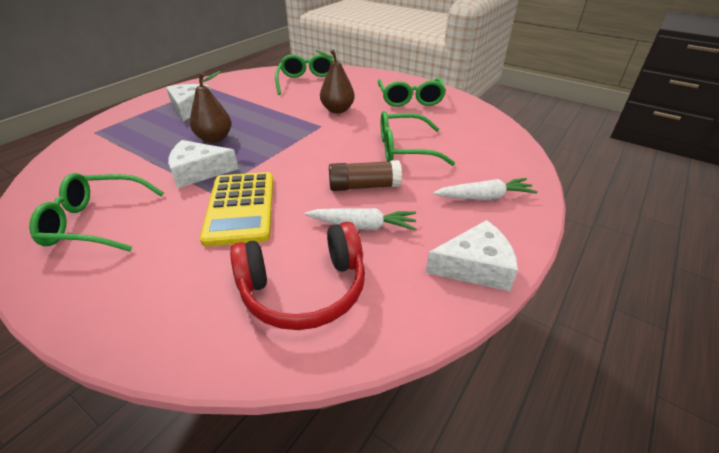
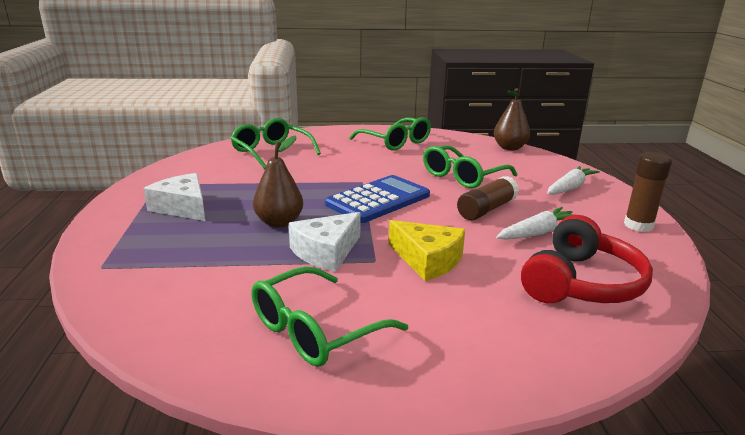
camera: 40 degrees left, 15 degrees down
yellow calculator [200,172,273,247] -> yellow cheese [389,220,465,281]
brown pear [316,50,355,113] -> brown pear moved to [494,88,530,150]
white cheese [426,220,518,291] -> brown glue stick [624,152,672,232]
none -> blue calculator [325,175,430,223]

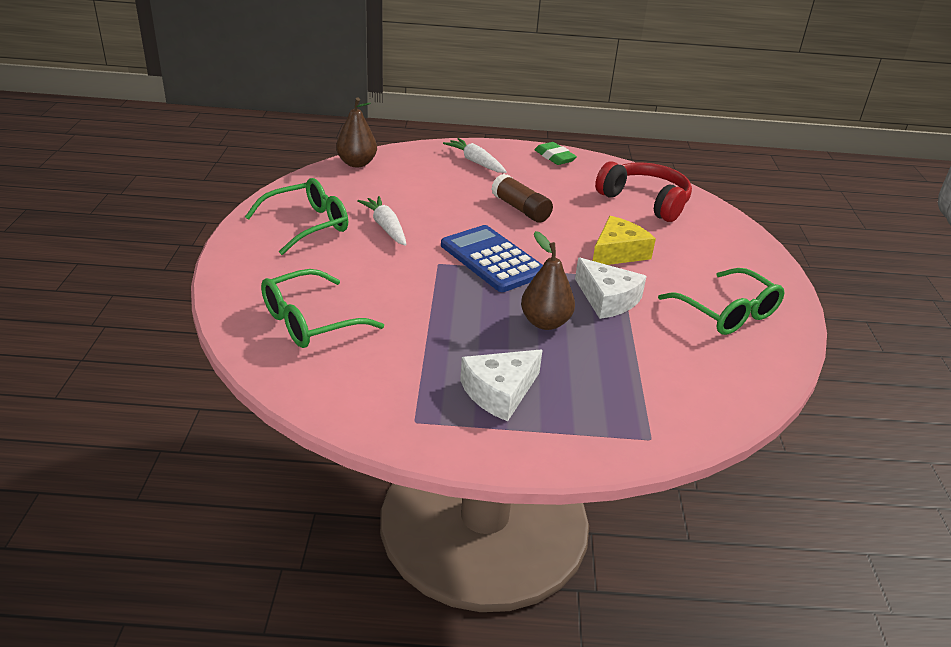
camera: 85 degrees left, 10 degrees up
green glasses [423,145,517,188] -> none
white carrot [496,207,574,239] -> white carrot moved to [357,196,407,246]
brown glue stick [624,152,672,232] -> green eraser [534,142,577,165]

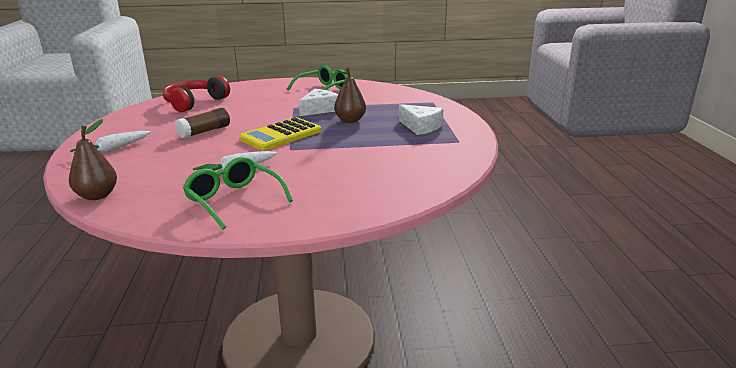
camera: 95 degrees left, 10 degrees down
green glasses [261,269,384,348] -> none
blue calculator [441,225,543,292] -> yellow calculator [239,117,321,151]
green eraser [534,142,577,165] -> none
yellow cheese [593,216,656,265] -> none

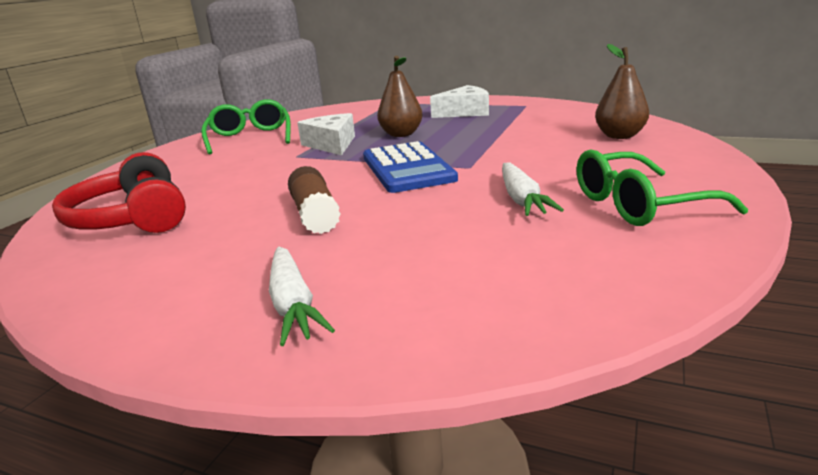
camera: 60 degrees left, 0 degrees up
brown pear [69,119,117,200] -> brown pear moved to [595,44,649,139]
yellow calculator [239,117,321,151] -> blue calculator [363,141,458,193]

